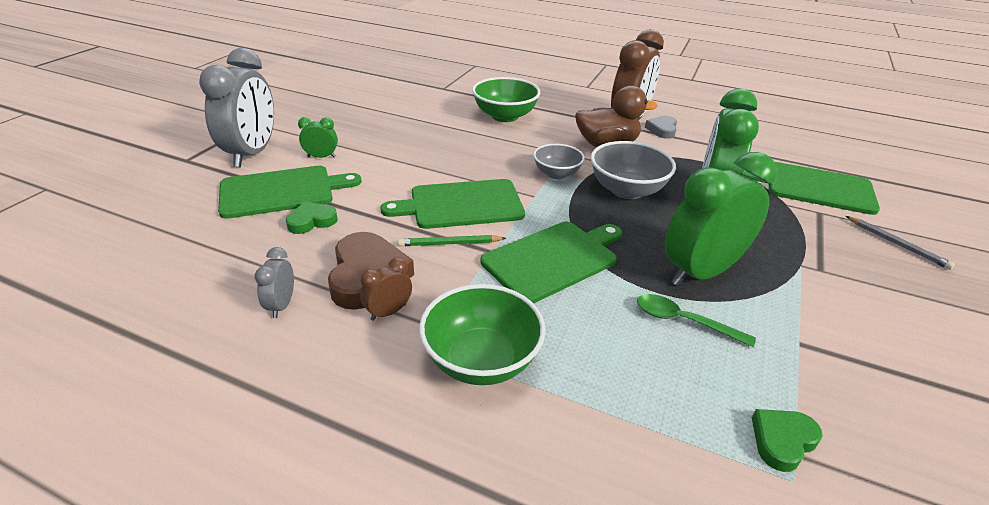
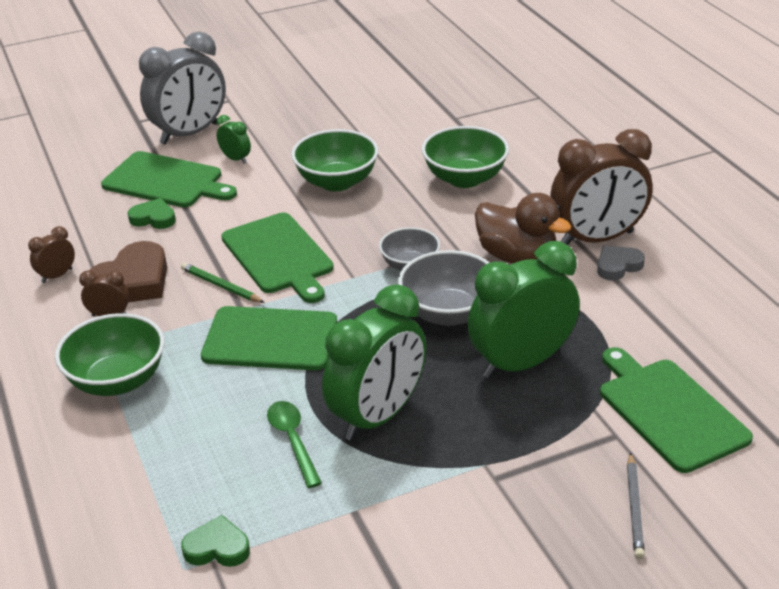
camera: 45 degrees right, 0 degrees up
grey clock [255,247,294,318] -> brown clock [28,226,75,283]
green cutting board [380,179,525,229] -> green cutting board turned 150 degrees counterclockwise [221,213,334,303]
green clock [665,152,777,286] -> green clock turned 120 degrees clockwise [322,284,426,441]
none -> green bowl [291,129,378,191]

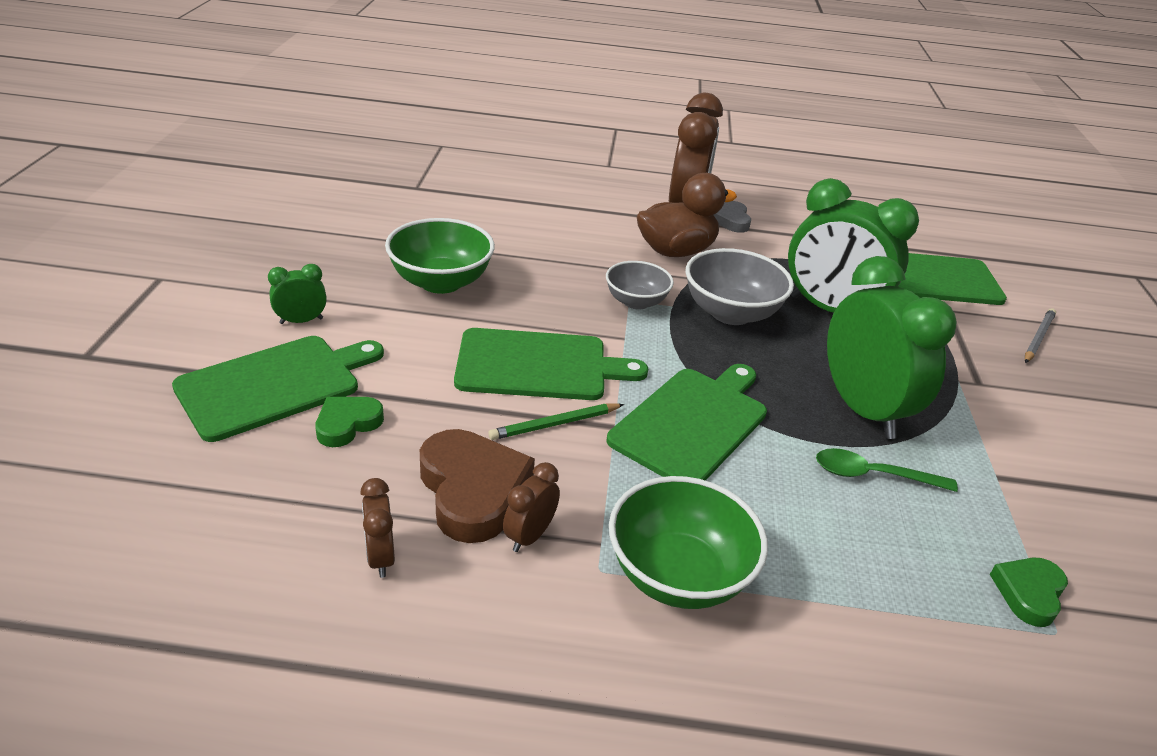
camera: 65 degrees left, 0 degrees up
grey clock [139,32,226,145] -> none
green bowl [422,126,509,188] -> none
green clock [468,241,580,379] -> green clock turned 60 degrees counterclockwise [788,178,919,313]
grey pencil [627,452,645,559] -> grey pencil turned 90 degrees counterclockwise [1025,308,1056,363]

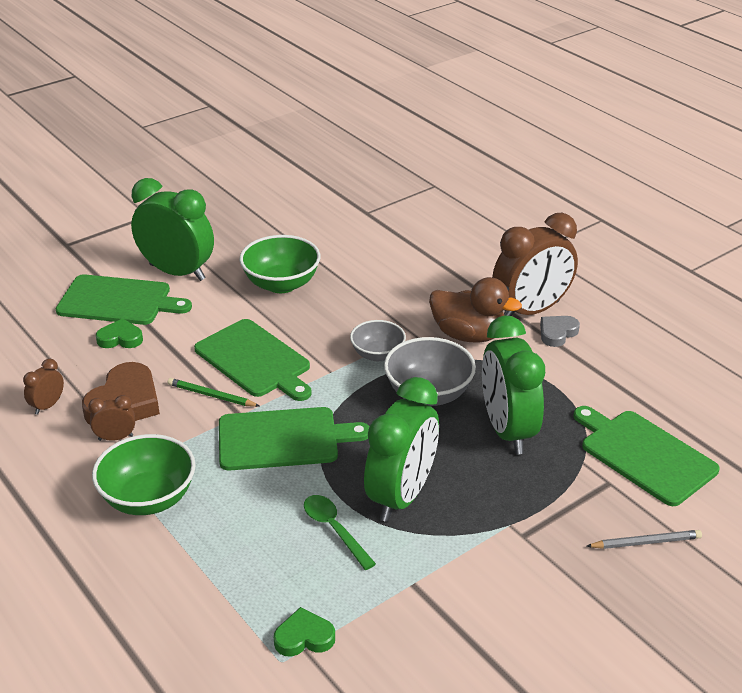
camera: 50 degrees right, 0 degrees up
green clock [268,264,327,324] -> green clock [131,178,214,281], size x2.29

